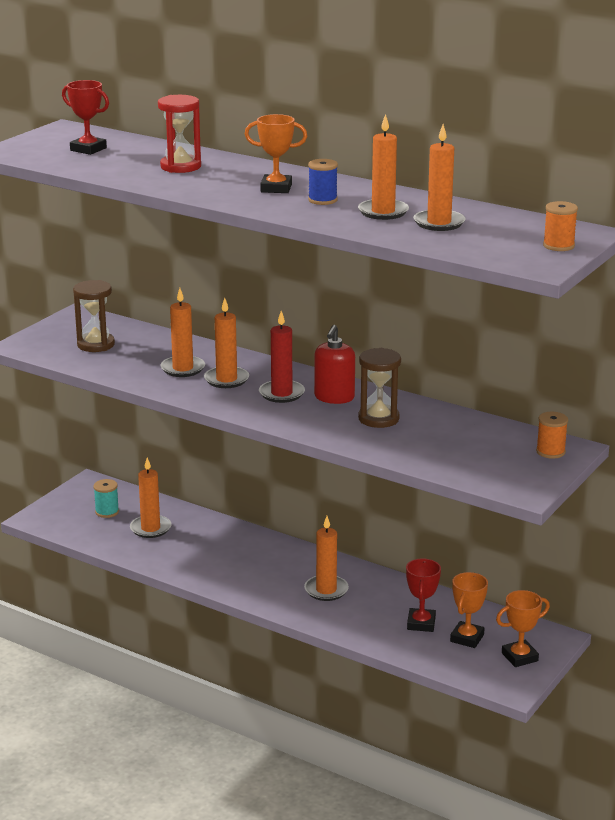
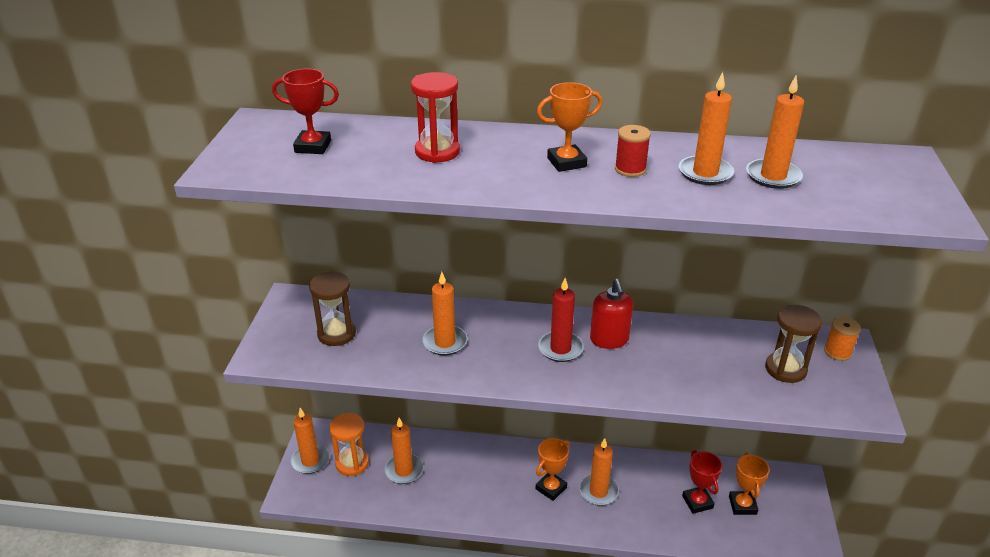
camera: 25 degrees left, 10 degrees up
turquoise spool [93,479,119,518] -> orange hourglass [329,413,369,476]
orange candle [204,298,249,388] -> orange candle moved to [290,408,329,474]
blue spool [308,159,338,205] -> red spool [615,125,651,177]
brown hourglass [358,348,401,428] -> brown hourglass moved to [765,305,822,383]
orange trophy [496,590,550,667] -> orange trophy moved to [536,438,570,501]
orange spool [543,201,578,251] -> none

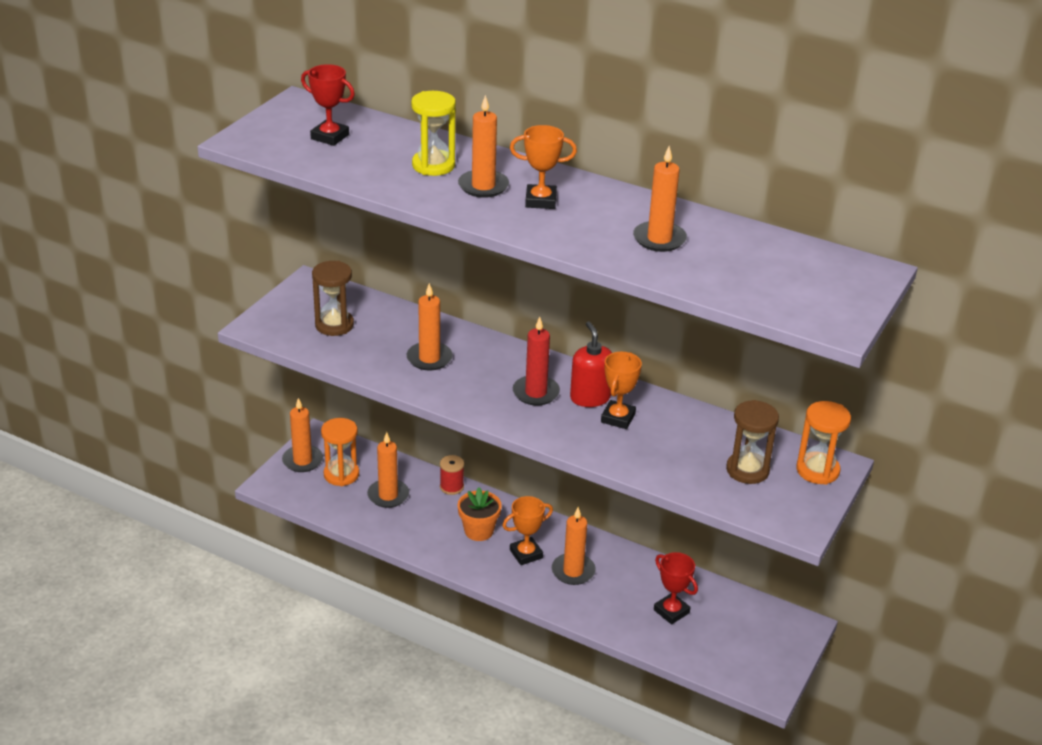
camera: 20 degrees right, 0 degrees up
red hourglass [411,72,460,163] -> yellow hourglass [411,91,456,176]
red soap dispenser [590,279,633,349] -> red soap dispenser turned 150 degrees clockwise [570,321,612,407]
red spool [615,125,651,177] -> red spool moved to [440,455,464,495]
red trophy [682,450,722,514] -> red trophy turned 45 degrees counterclockwise [654,552,698,624]
orange trophy [729,452,770,515] -> orange trophy moved to [601,352,642,429]
orange candle [746,76,804,189] -> orange candle moved to [458,95,509,198]
orange spool [824,317,861,361] -> orange hourglass [796,401,851,485]
none -> orange flower pot [458,487,502,541]

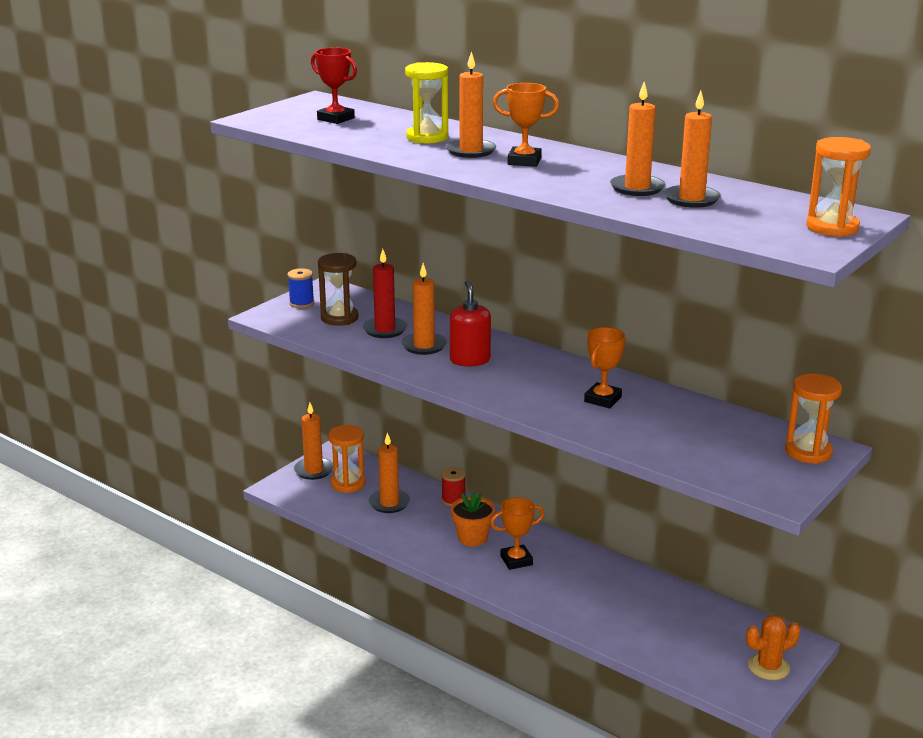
camera: 10 degrees right, 10 degrees down
red candle [513,317,560,406] -> red candle moved to [363,249,407,338]
orange candle [552,507,596,585] -> orange candle moved to [664,91,721,208]
red soap dispenser [570,321,612,407] -> red soap dispenser moved to [450,280,491,366]
red trophy [654,552,698,624] -> none
brown hourglass [726,400,779,484] -> none
none -> blue spool [287,268,314,308]
none -> orange cactus [746,615,800,680]
none -> orange hourglass [806,137,871,237]

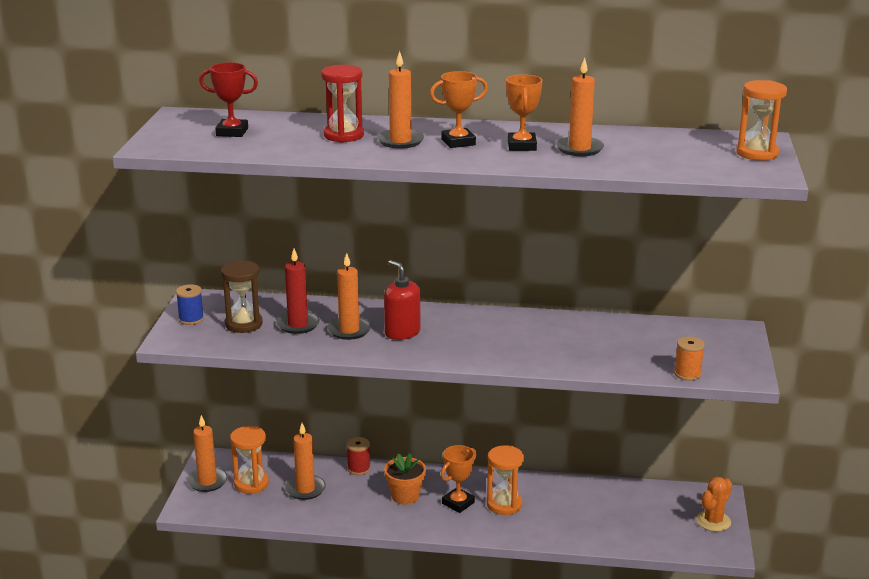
camera: 30 degrees left, 0 degrees up
yellow hourglass [405,62,448,144] -> red hourglass [321,65,364,143]
orange trophy [584,327,626,408] -> orange trophy moved to [506,74,542,151]
orange candle [664,91,721,208] -> none
orange hourglass [785,374,842,464] -> orange hourglass moved to [487,445,524,515]
none -> orange spool [674,336,705,381]

